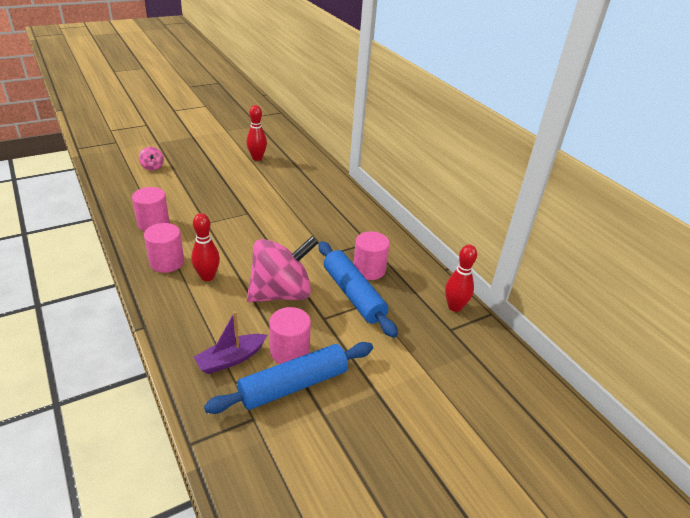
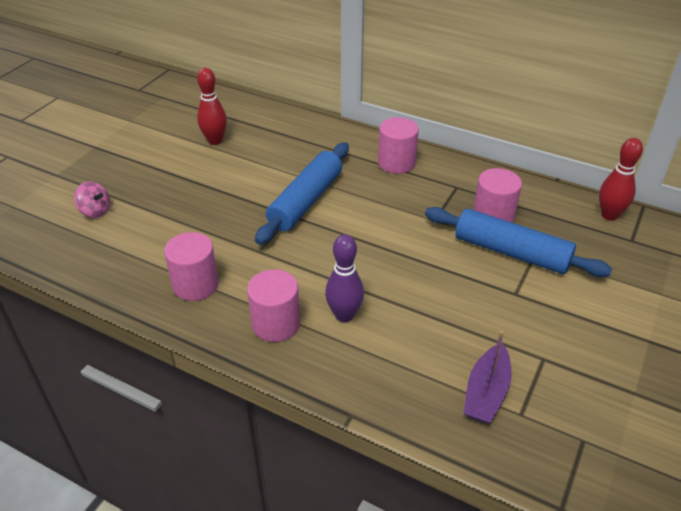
camera: 30 degrees left, 5 degrees up
red bowling pin [191,213,220,281] -> purple bowling pin [325,234,364,322]
blue rolling pin [204,342,373,414] -> blue rolling pin moved to [255,142,349,245]
pink spinning top [247,236,319,302] -> none
pink cylinder [269,307,311,364] -> pink cylinder moved to [378,117,419,174]

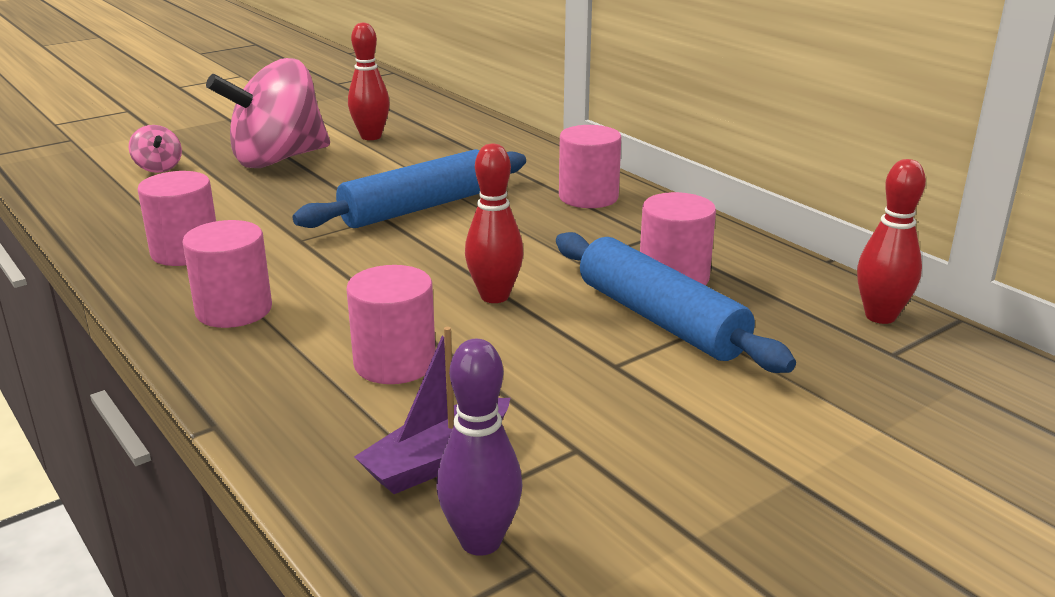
camera: 25 degrees right, 15 degrees down
purple bowling pin [325,234,364,322] -> purple bowling pin moved to [436,339,523,556]
none -> pink spinning top [206,58,330,168]
none -> pink cylinder [346,265,436,384]
none -> red bowling pin [465,143,524,303]

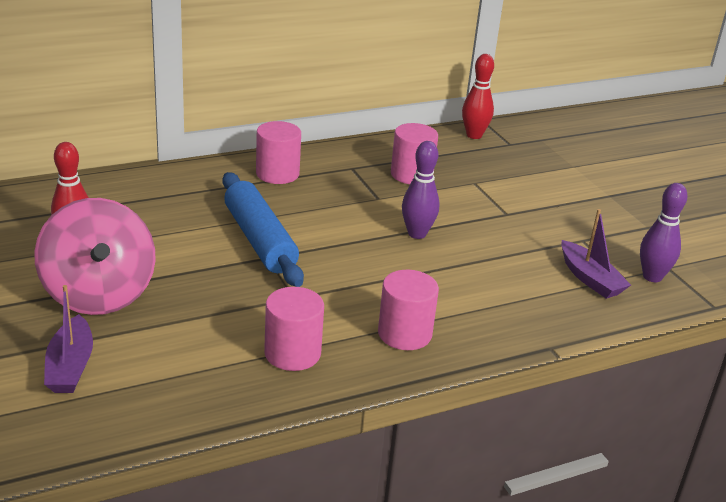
camera: 80 degrees left, 5 degrees up
pink spinning top [129,125,182,173] -> purple boat [44,285,93,393]
pink cylinder [346,265,436,384] -> none
red bowling pin [465,143,524,303] -> purple bowling pin [402,141,440,239]
blue rolling pin [556,232,796,373] -> none

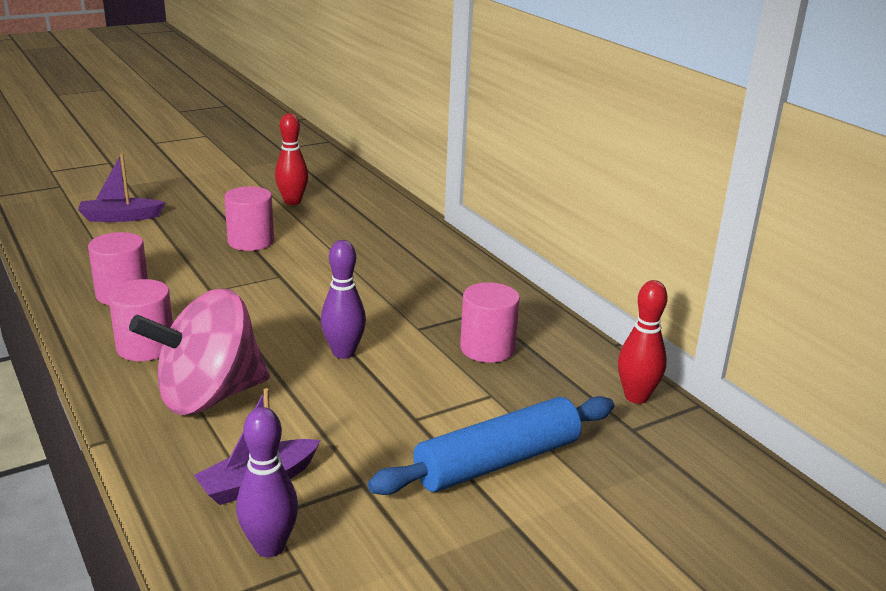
camera: 85 degrees right, 5 degrees down
pink spinning top [34,198,156,315] -> pink spinning top moved to [129,289,270,415]
blue rolling pin [222,172,304,287] -> blue rolling pin moved to [368,396,615,495]
pink cylinder [256,121,301,184] -> pink cylinder moved to [224,186,274,251]

